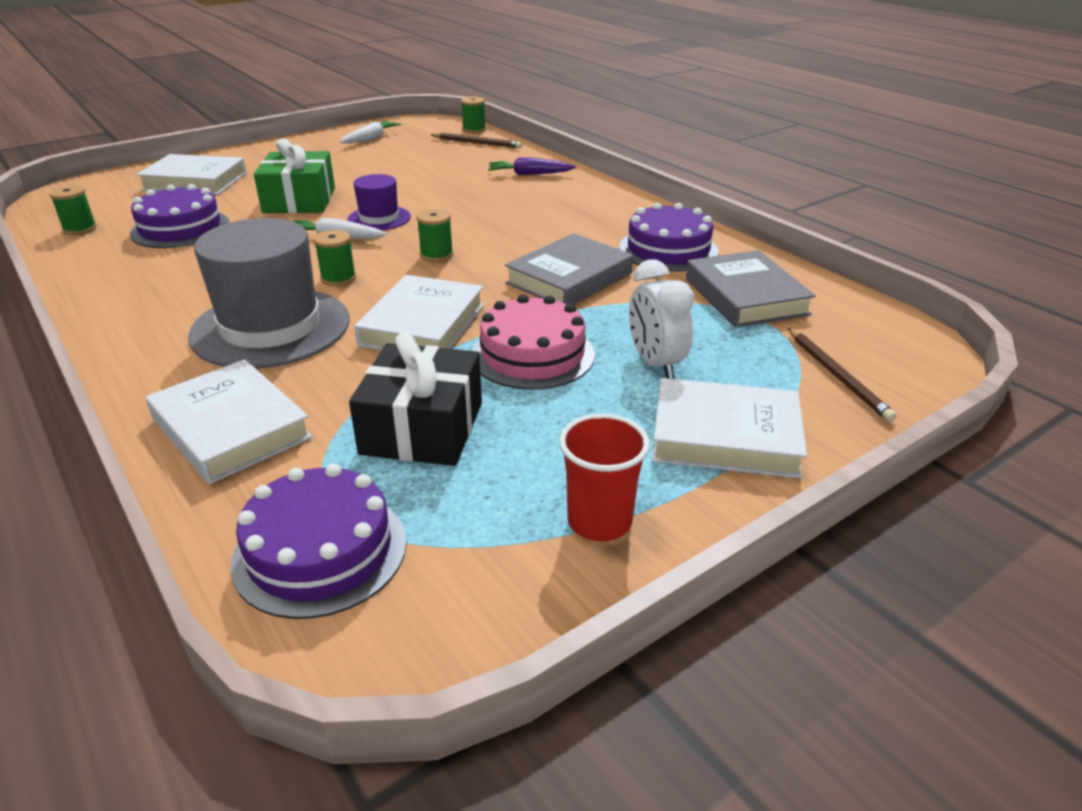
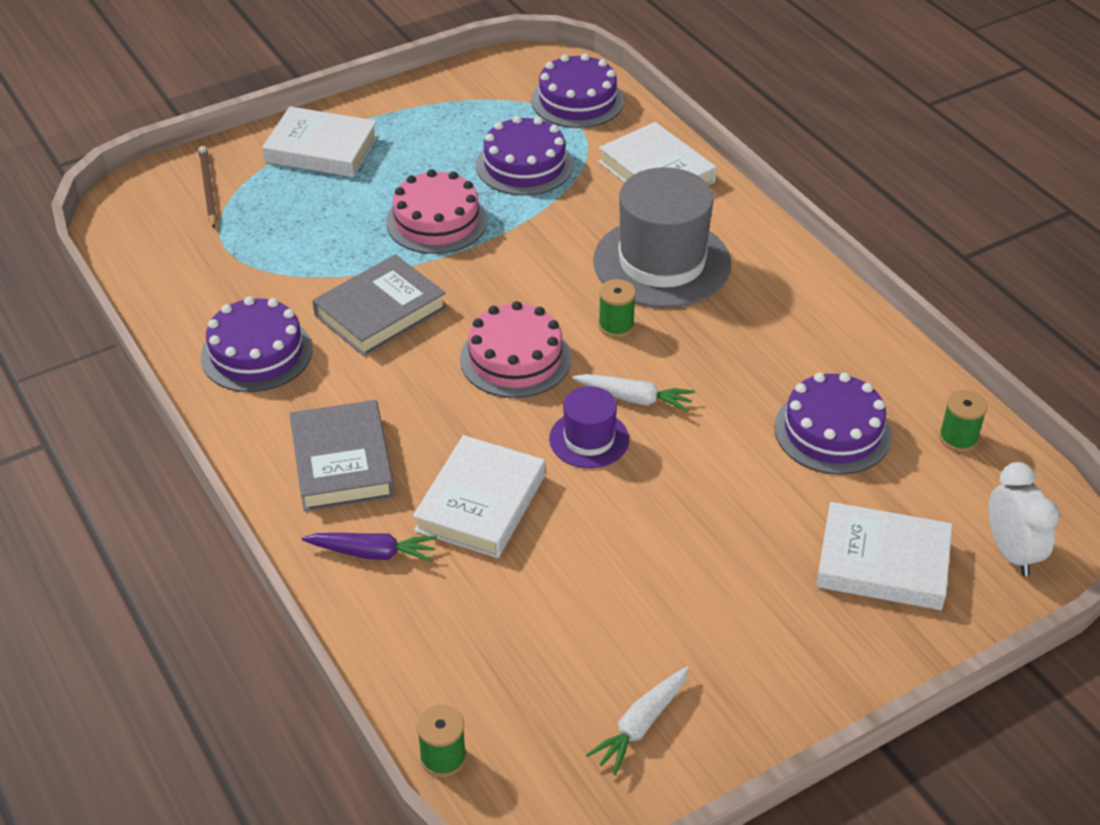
camera: 175 degrees left, 10 degrees up
green gift [254,138,335,213] -> none
black gift [349,332,482,466] -> purple cake [476,116,573,195]
white book [354,275,484,350] -> white book moved to [413,435,545,558]
green spool [417,209,453,262] -> pink cake [460,301,571,398]
brown pencil [430,133,522,148] -> none
red cup [559,414,650,542] -> none
white clock [629,259,695,379] -> white clock moved to [989,462,1060,576]
grey book [686,250,816,328] -> grey book moved to [290,400,394,511]

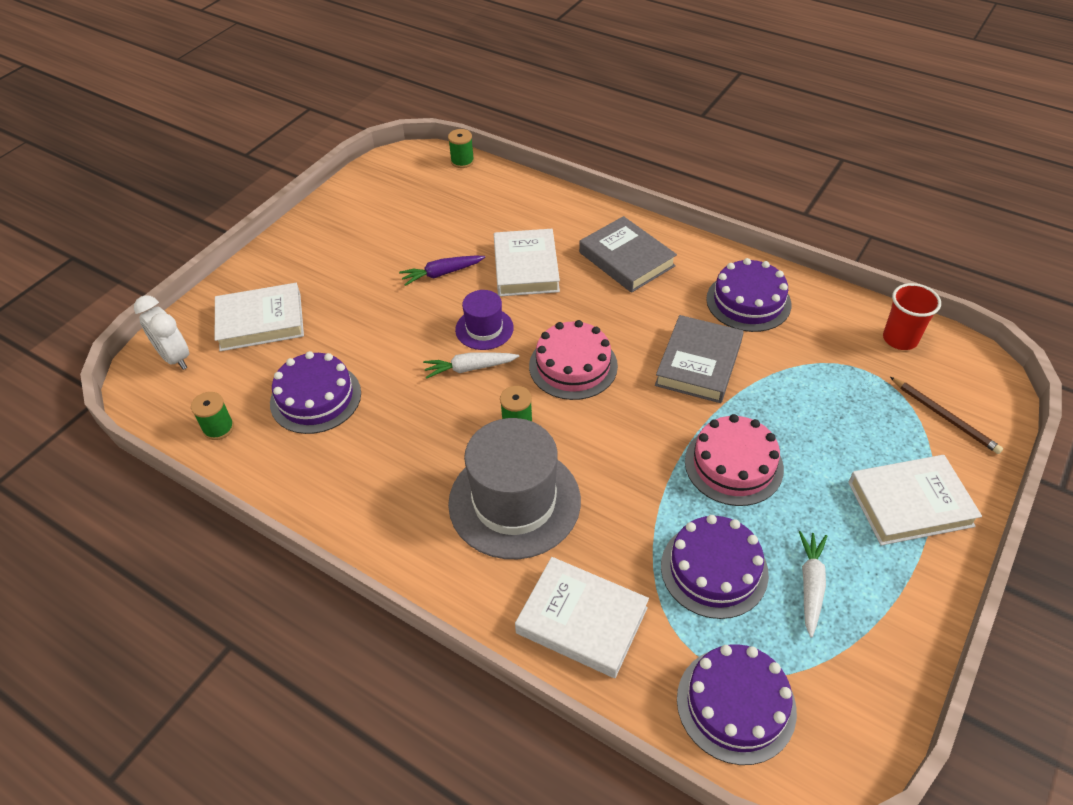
camera: 155 degrees right, 5 degrees up
purple carrot [302,533,437,562] -> purple carrot moved to [399,255,485,286]
white carrot [586,667,689,775] -> white carrot moved to [799,531,827,638]
none -> red cup [883,283,941,350]

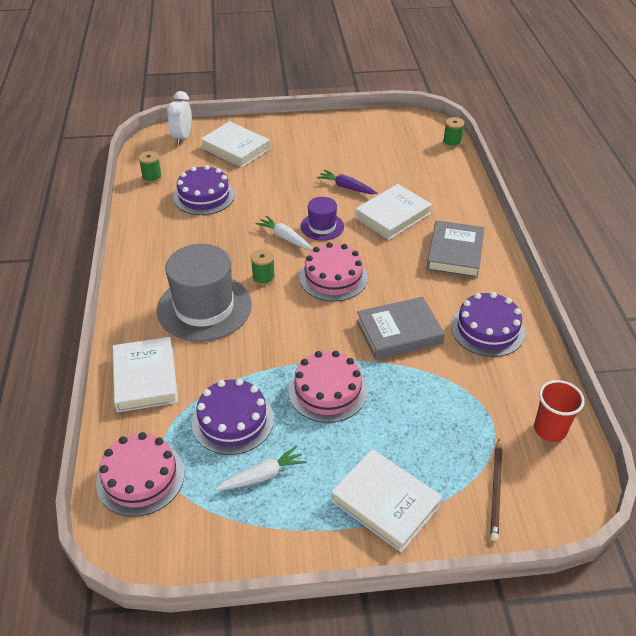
camera: 50 degrees right, 5 degrees down
purple cake [677,644,797,765] -> pink cake [96,432,185,517]

